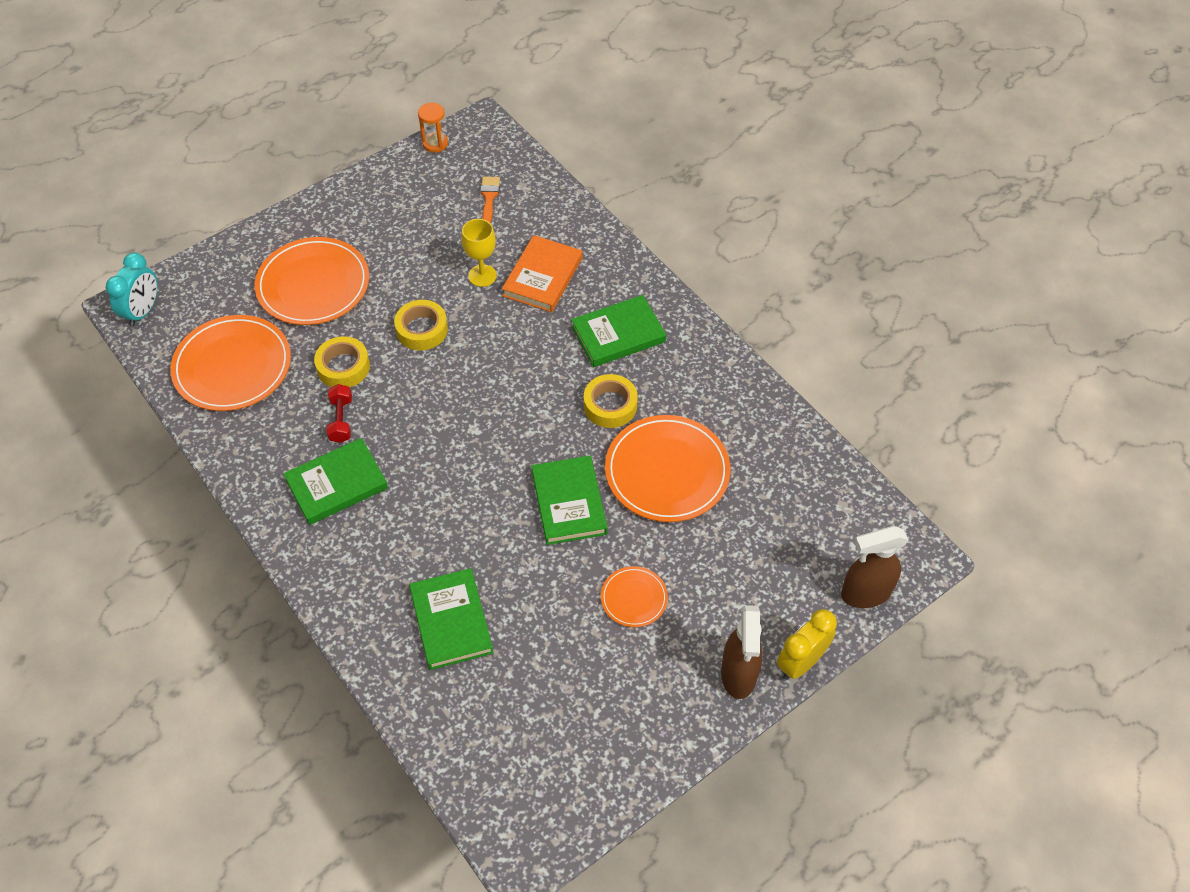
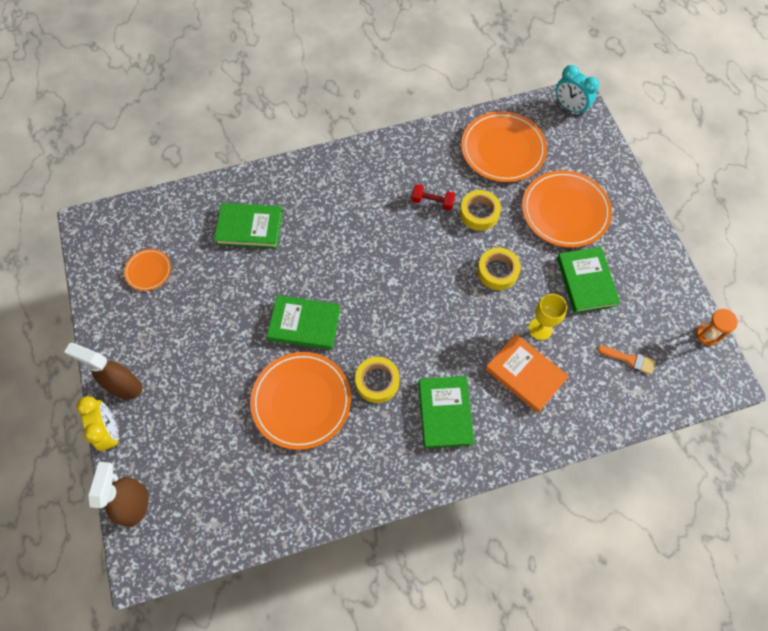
camera: 110 degrees right, 10 degrees up
green book [283,438,388,525] -> green book moved to [557,247,620,314]
orange plate [601,566,668,627] -> orange plate moved to [124,249,171,291]

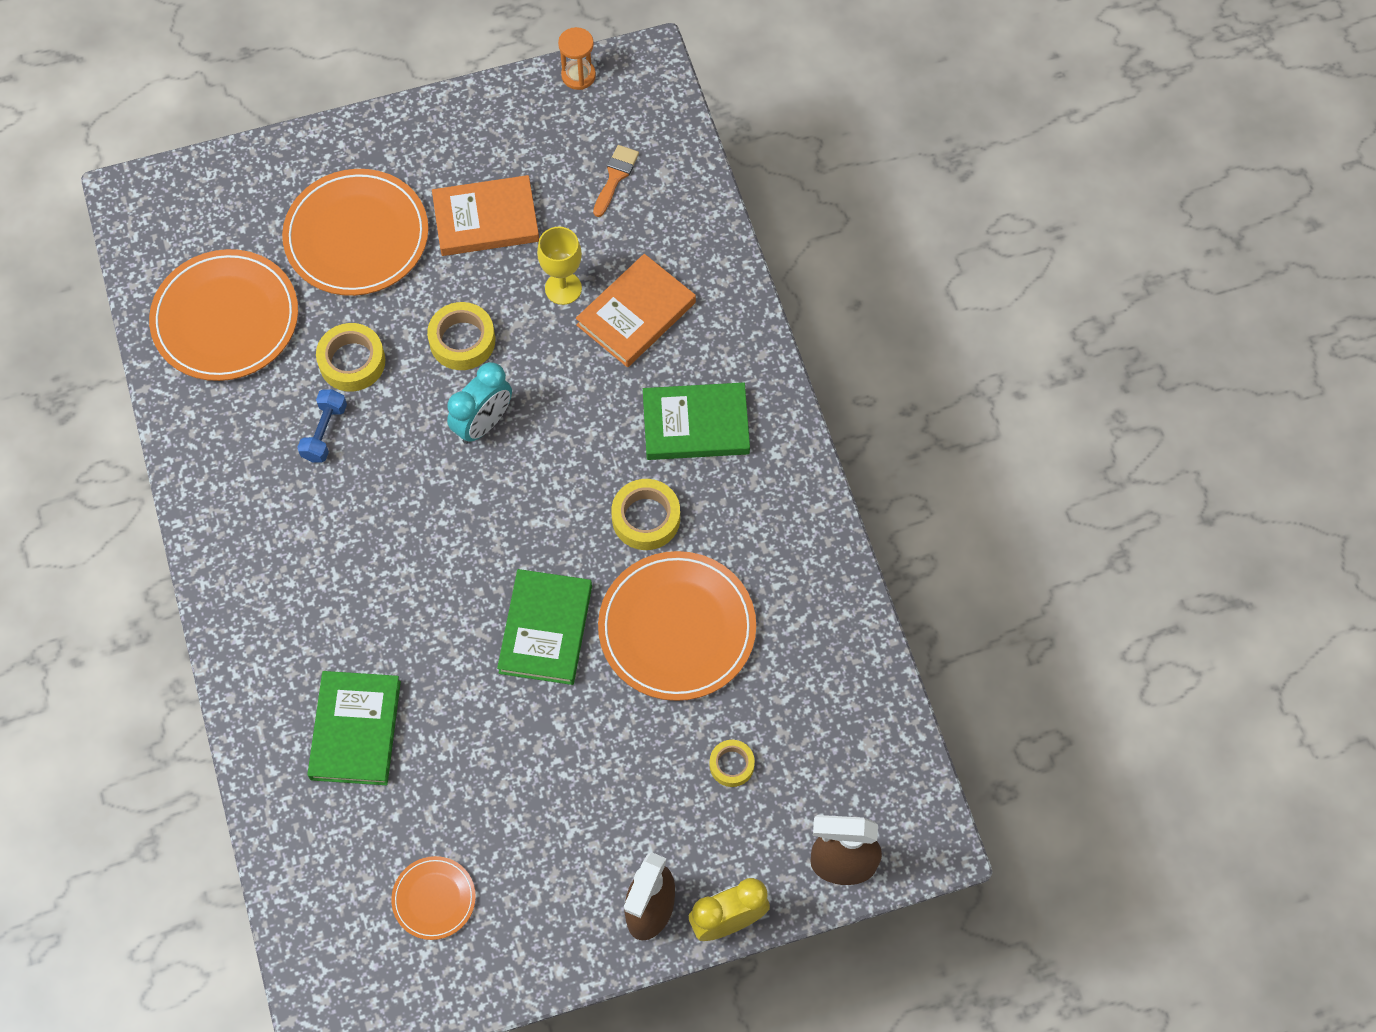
camera: 90 degrees left, 0 degrees up
red dumbbell [411,184,455,211] -> blue dumbbell [297,389,347,462]
turquoise clock [556,65,599,116] -> turquoise clock moved to [447,362,512,444]
green book [557,247,620,314] -> orange book [432,175,539,256]
none -> yellow tape [710,740,755,787]

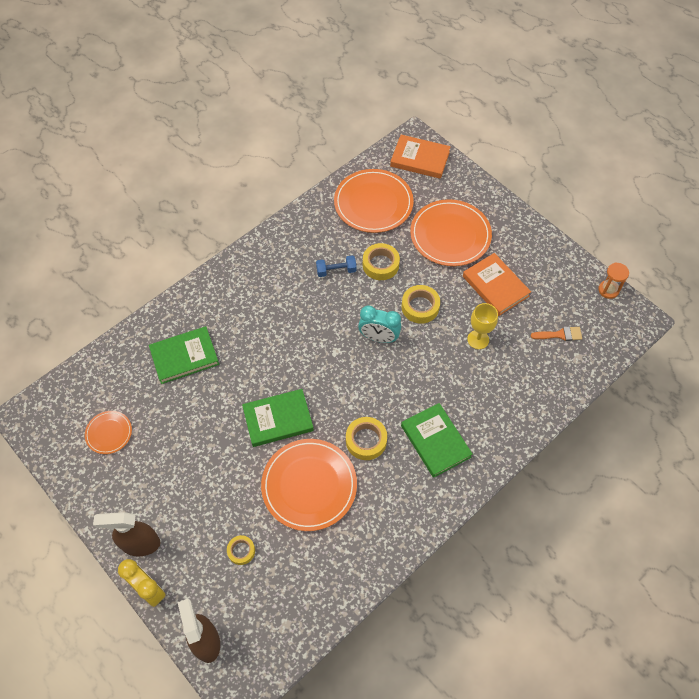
camera: 65 degrees right, 5 degrees down
orange book [576,254,696,367] -> orange book moved to [390,135,451,179]

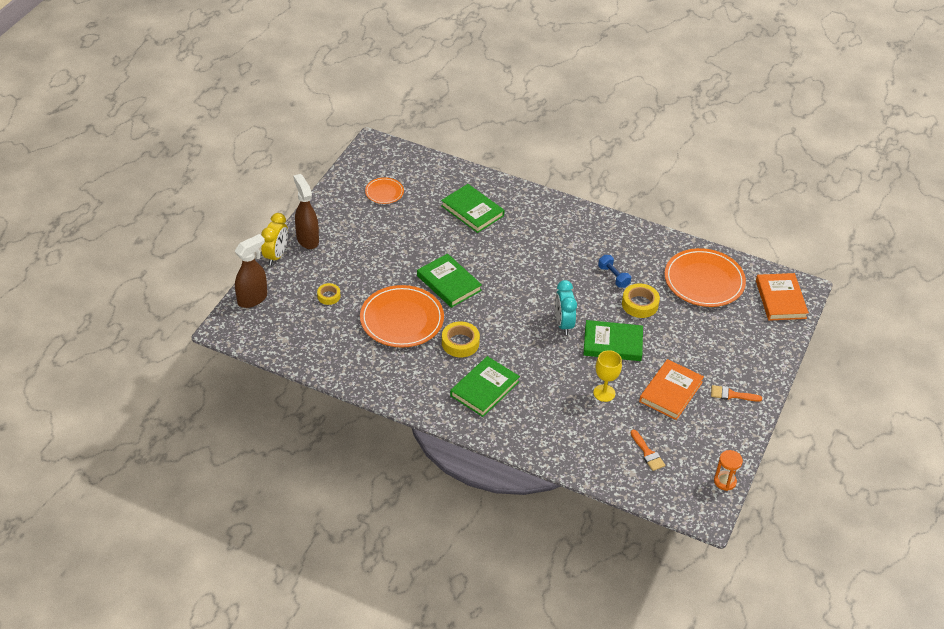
camera: 65 degrees right, 15 degrees down
yellow tape [402,285,440,324] -> green book [583,320,643,361]
orange plate [410,199,492,266] -> none
none -> orange brush [711,385,762,402]

